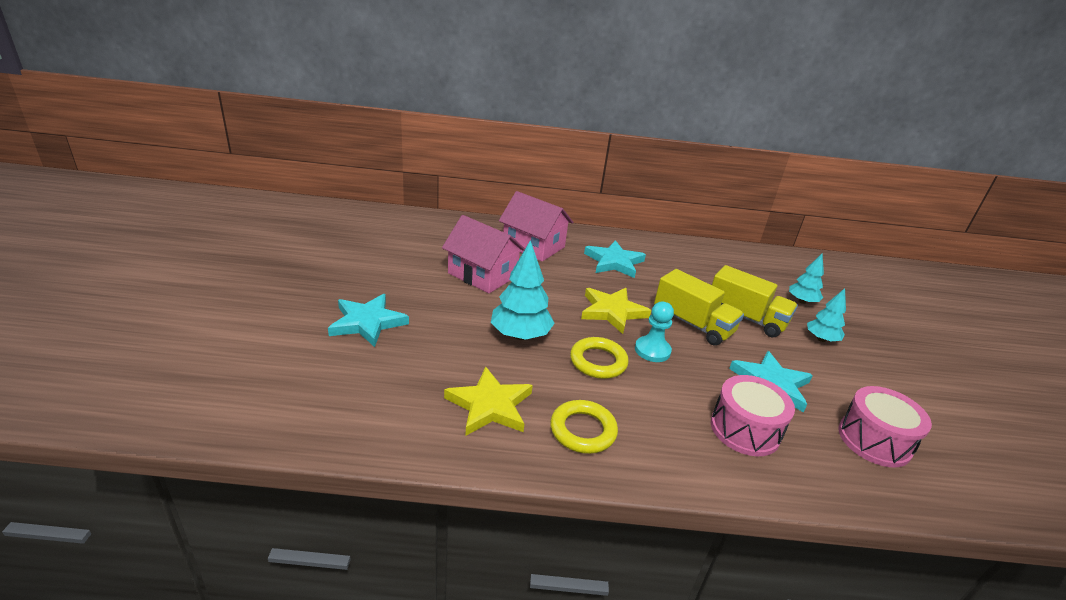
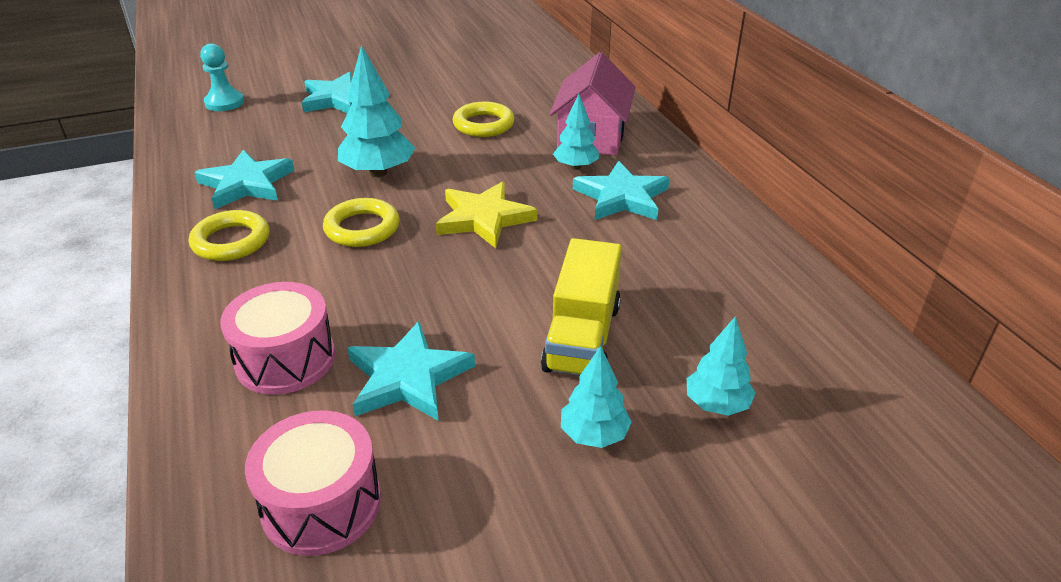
camera: 70 degrees right, 5 degrees up
pink house [442,215,525,294] -> yellow ring [453,102,515,137]
yellow star [444,367,533,436] -> turquoise star [194,150,295,209]
turquoise pawn [635,302,674,362] -> turquoise pawn moved to [200,43,244,111]
yellow truck [654,269,744,346] -> none
none -> turquoise tree [553,94,599,170]

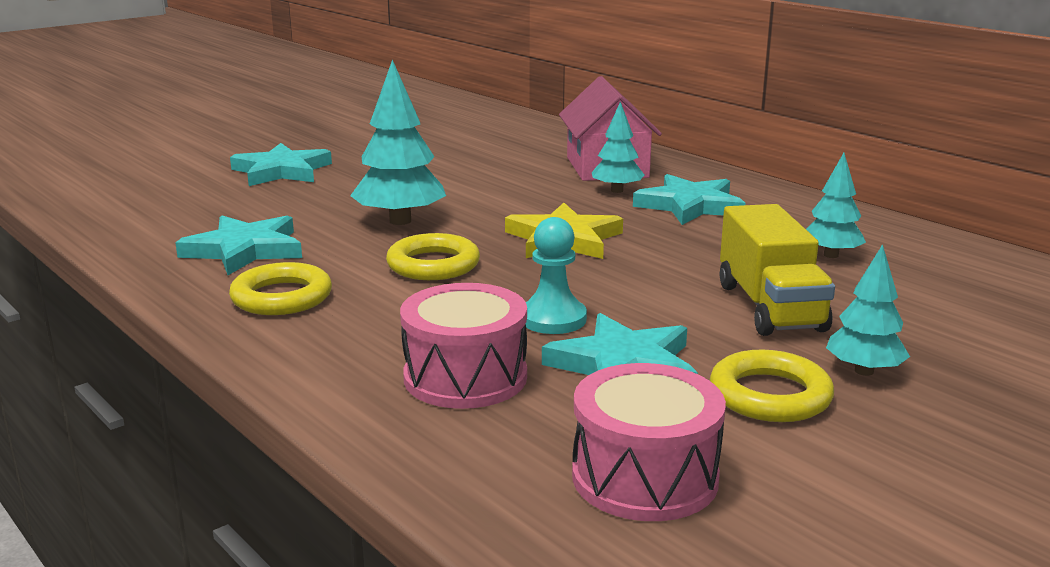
camera: 20 degrees left, 15 degrees down
turquoise pawn [200,43,244,111] -> turquoise pawn moved to [526,217,587,334]
yellow ring [453,102,515,137] -> yellow ring moved to [710,350,834,422]
turquoise tree [687,316,756,416] -> turquoise tree moved to [806,153,866,258]

